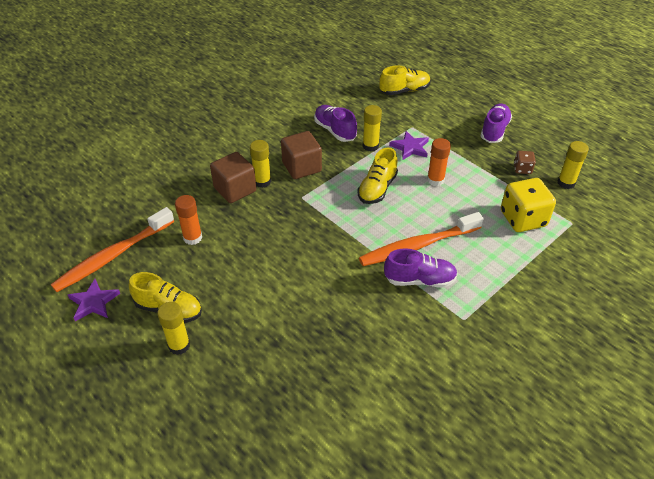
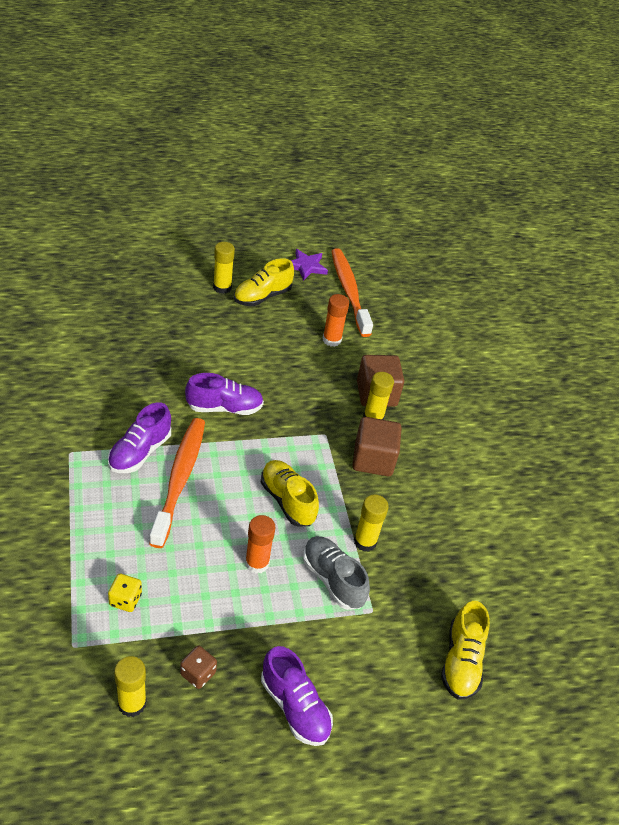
camera: 115 degrees right, 0 degrees up
purple shoe [314,105,357,142] -> purple shoe moved to [185,373,264,415]
purple star [389,131,429,160] -> grey shoe [303,536,370,610]
yellow dice [501,178,556,232] -> yellow dice [108,574,142,612], size x0.49

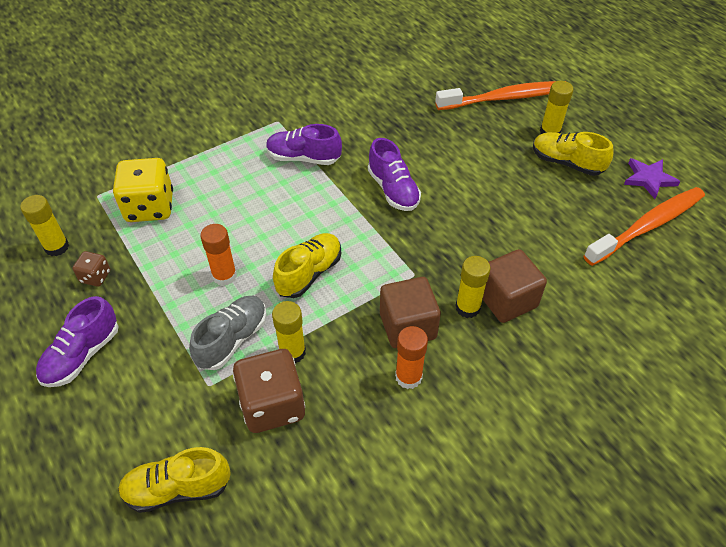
camera: 75 degrees right, 5 degrees up
yellow dice [108,574,142,612] -> yellow dice [113,158,173,222], size x2.03
orange toothbrush [149,418,205,548] -> orange toothbrush moved to [435,81,556,110]
orange glue stick [322,294,349,347] -> orange glue stick moved to [395,326,428,389]
none -> brown dice [233,349,305,433]

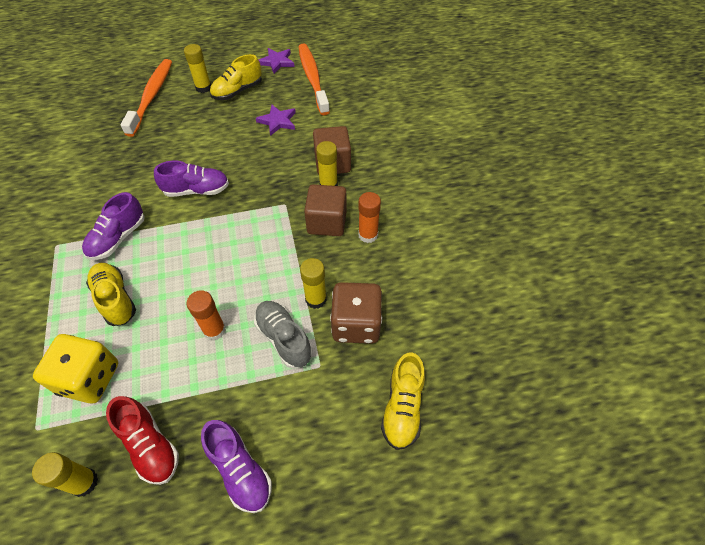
camera: 70 degrees left, 5 degrees up
brown dice [73,251,110,287] -> red shoe [106,396,179,485]
yellow shoe [273,233,341,298] -> yellow shoe moved to [86,263,136,326]
none -> purple star [256,105,296,136]

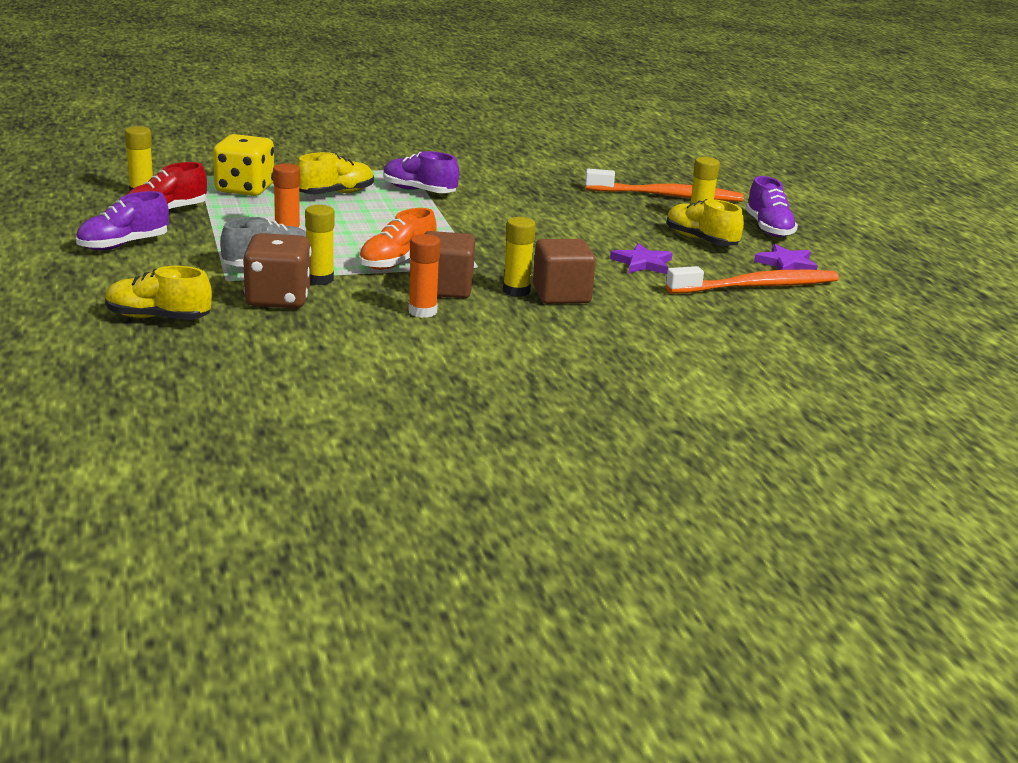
camera: 85 degrees right, 30 degrees down
purple shoe [154,160,229,197] -> purple shoe moved to [746,176,798,237]
none -> orange shoe [359,208,437,270]

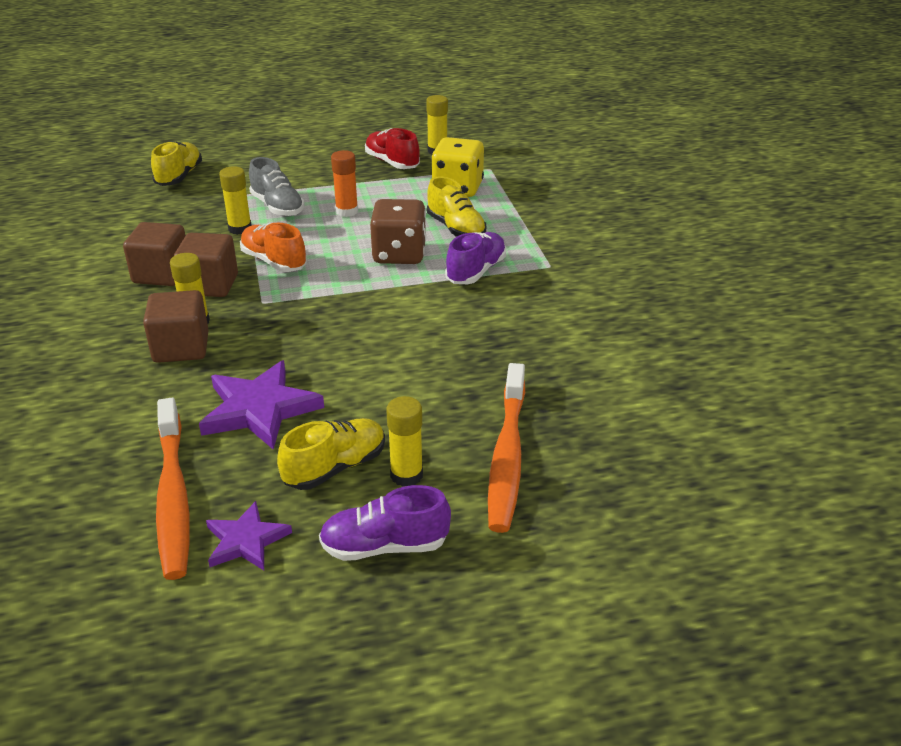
camera: 95 degrees right, 10 degrees up
purple shoe [76,191,169,250] -> none
brown dice [243,233,311,308] -> brown dice moved to [370,199,426,264]
orange glue stick [408,234,441,318] -> brown cube [123,222,185,286]
purple star [610,243,672,274] -> purple star [199,360,324,450], size x1.64

